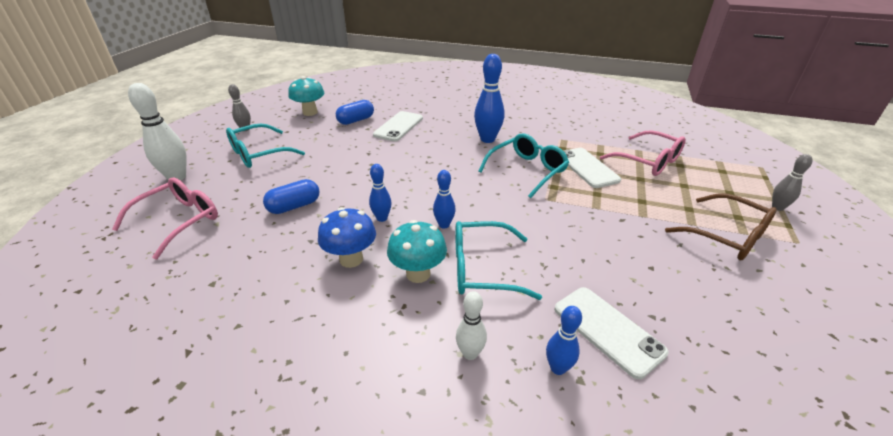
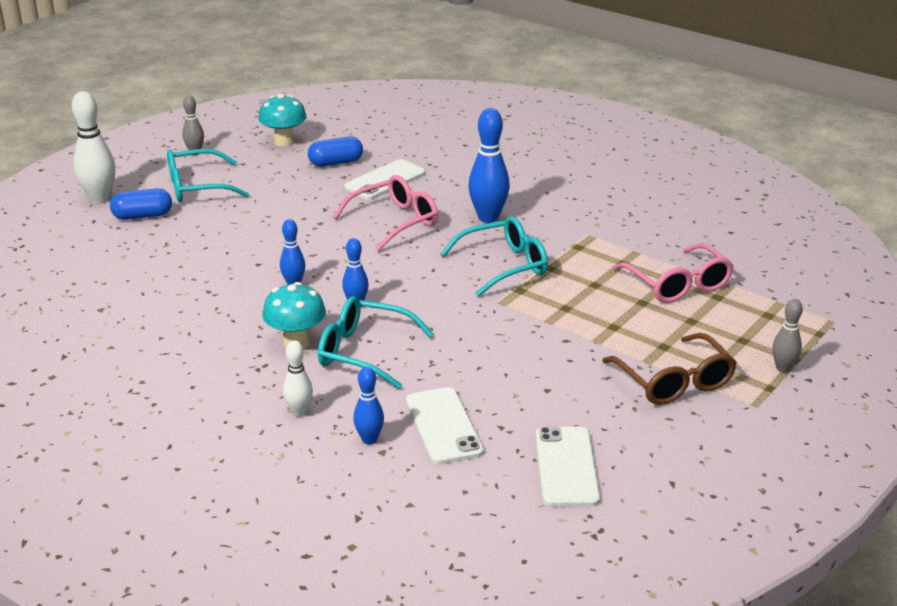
camera: 20 degrees right, 5 degrees down
pink glasses [112,177,218,260] -> pink glasses moved to [333,175,438,251]
blue capsule [263,179,319,214] -> blue capsule moved to [110,188,172,220]
blue mushroom [318,207,376,268] -> none
white phone [563,148,621,188] -> white phone moved to [536,427,600,506]

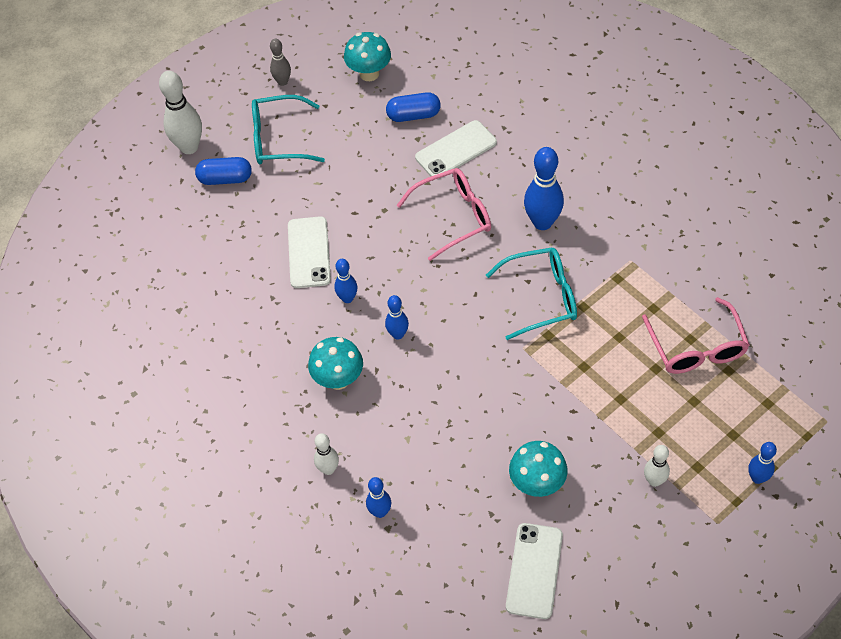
camera: 15 degrees right, 25 degrees up
turquoise glasses [318,296,434,389] -> none
white phone [406,387,484,464] -> white phone moved to [288,216,331,288]
brown glasses [602,333,737,405] -> white bowling pin [644,445,670,487]
grey bowling pin [772,299,803,373] -> blue bowling pin [748,442,777,484]
none -> turquoise mushroom [509,441,567,497]

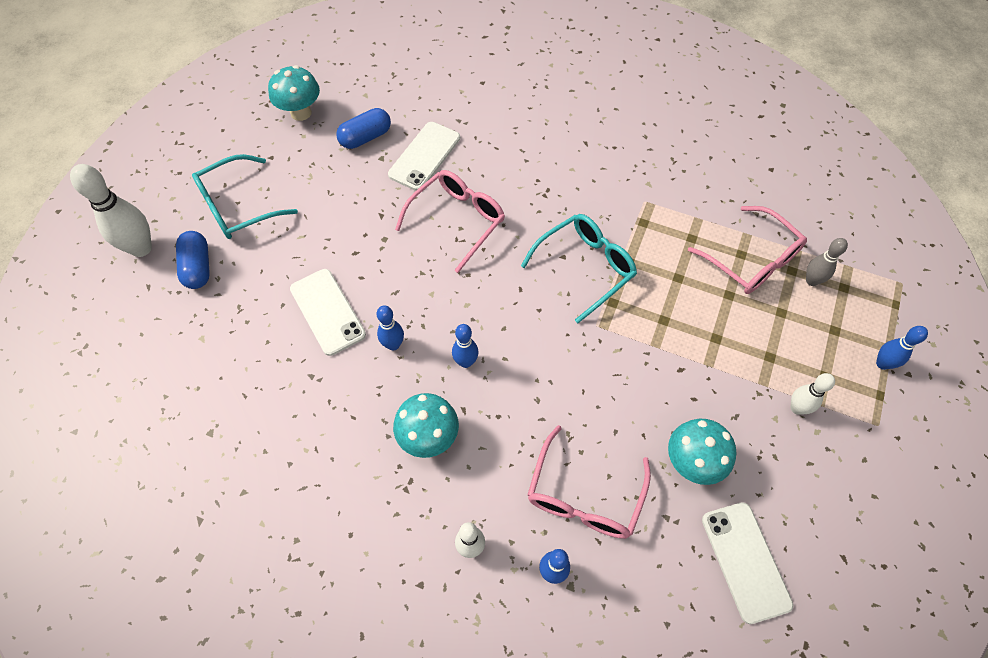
camera: 30 degrees left, 5 degrees up
blue capsule [195,157,252,185] -> blue capsule turned 75 degrees counterclockwise [176,231,210,289]
grey bowling pin [270,39,291,86] -> grey bowling pin moved to [806,238,848,286]
blue bowling pin [524,147,564,230] -> none
none -> pink glasses [527,425,651,539]

